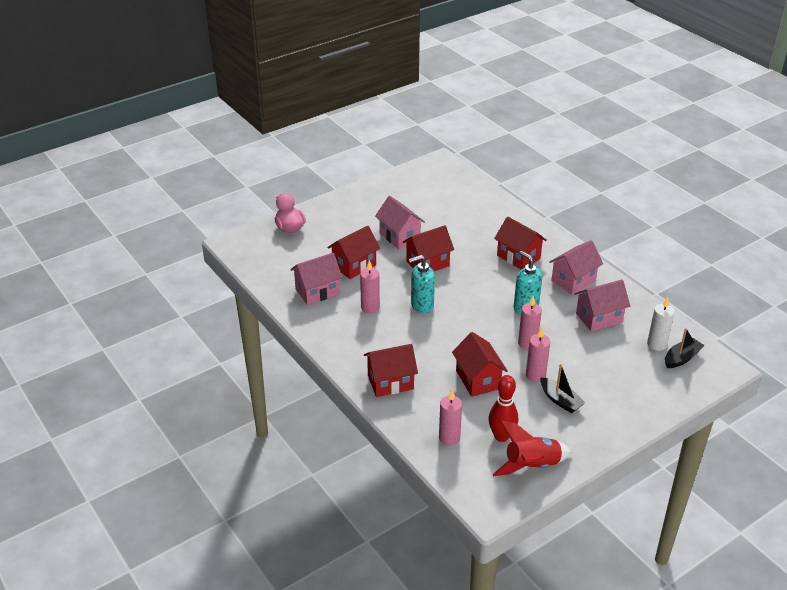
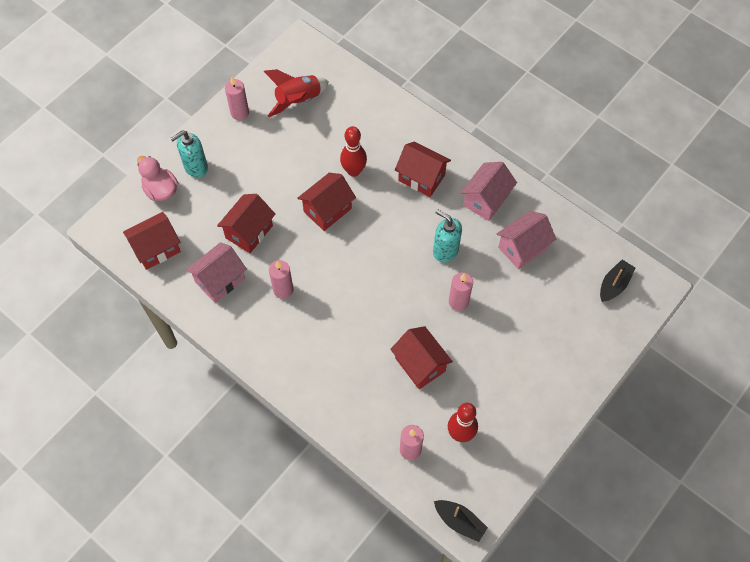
camera: 15 degrees left, 25 degrees up
red house [364,344,418,397] -> red house moved to [123,212,181,270]
pink house [375,196,425,249] -> none
turquoise soap dispenser [408,255,435,314] -> turquoise soap dispenser moved to [170,131,208,178]
red rocket [492,421,571,476] -> red rocket moved to [264,69,329,117]
pink candle [526,327,550,382] -> pink candle moved to [225,77,249,120]
black boat [540,364,585,413] -> black boat moved to [434,500,488,542]
white candle [647,297,675,351] -> none
none -> red bowling pin [340,126,367,177]

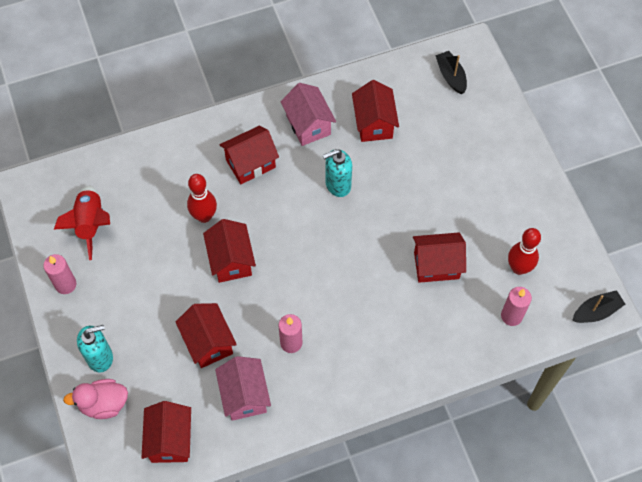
camera: 60 degrees left, 0 degrees up
turquoise soap dispenser [170,131,208,178] -> turquoise soap dispenser turned 105 degrees counterclockwise [77,325,113,372]
pink candle [449,272,473,311] -> none
pink house [497,211,556,270] -> red house [352,80,399,142]

